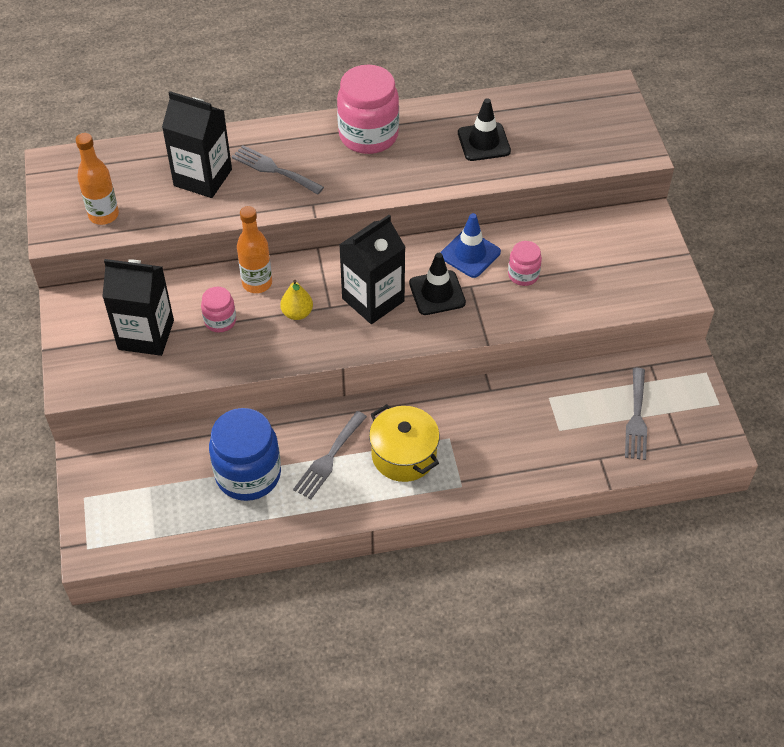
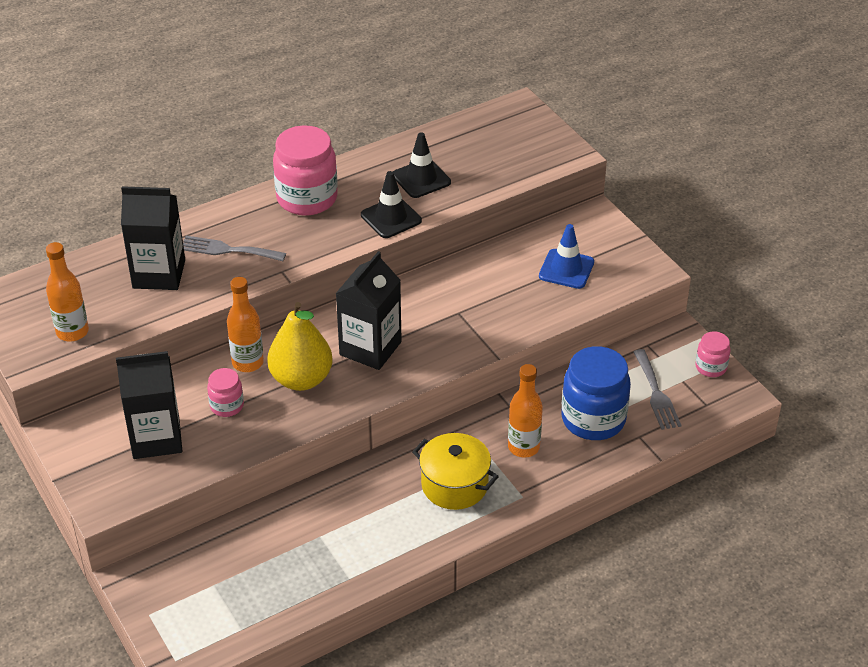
camera: 20 degrees left, 10 degrees down
blue jar [209,408,281,501] -> blue jar moved to [561,346,631,440]
yellow pear [280,280,313,320] -> yellow pear [267,302,333,391], size x1.91
grey fork [293,411,367,499] -> none
black traffic cone [409,253,466,315] -> black traffic cone moved to [361,171,422,238]
blue traffic cone [440,213,501,278] -> blue traffic cone moved to [539,224,594,289]
pink jar [508,241,542,286] -> pink jar moved to [695,331,731,377]
none -> orange bottle [508,364,543,457]

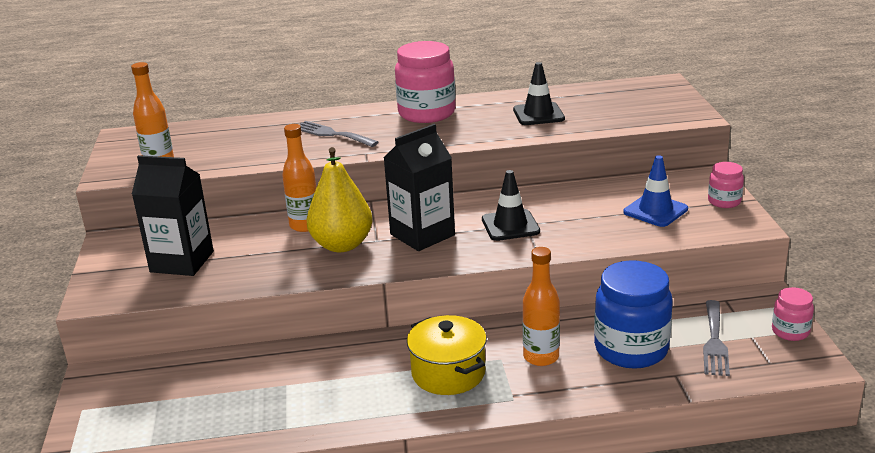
camera: 25 degrees right, 15 degrees down
black carton [121,186,185,290] -> none
pink jar [207,368,244,417] -> pink jar moved to [708,162,744,208]
black traffic cone [361,171,422,238] -> black traffic cone moved to [482,170,540,241]

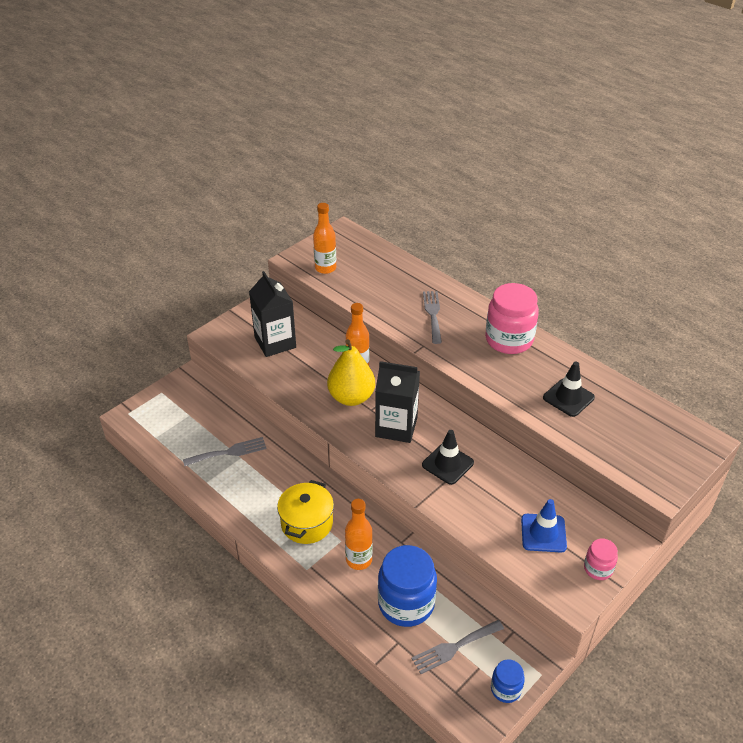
camera: 50 degrees right, 15 degrees up
pink jar [772,287,814,341] -> blue jar [491,659,525,703]
none -> grey fork [183,437,267,466]

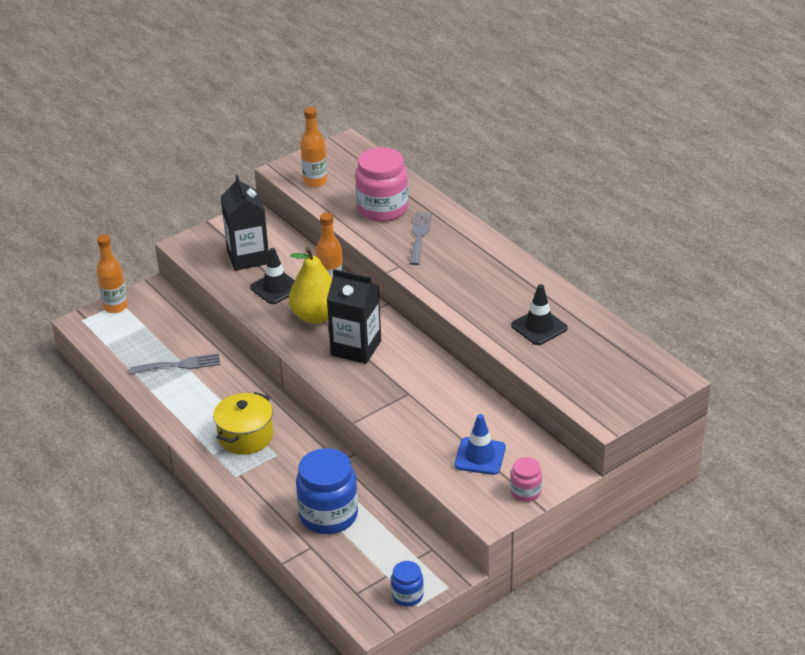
camera: 10 degrees right, 5 degrees down
orange bottle [345,499,373,570] -> orange bottle moved to [97,235,128,313]
grey fork [411,620,504,674] -> none
black traffic cone [422,430,474,485] -> black traffic cone moved to [250,248,295,304]
pink jar [485,283,539,354] -> pink jar moved to [355,147,408,222]

